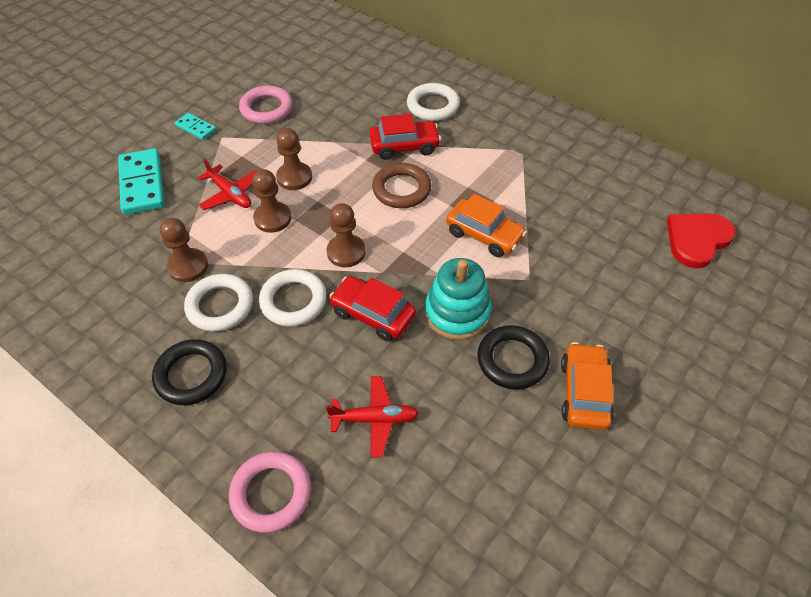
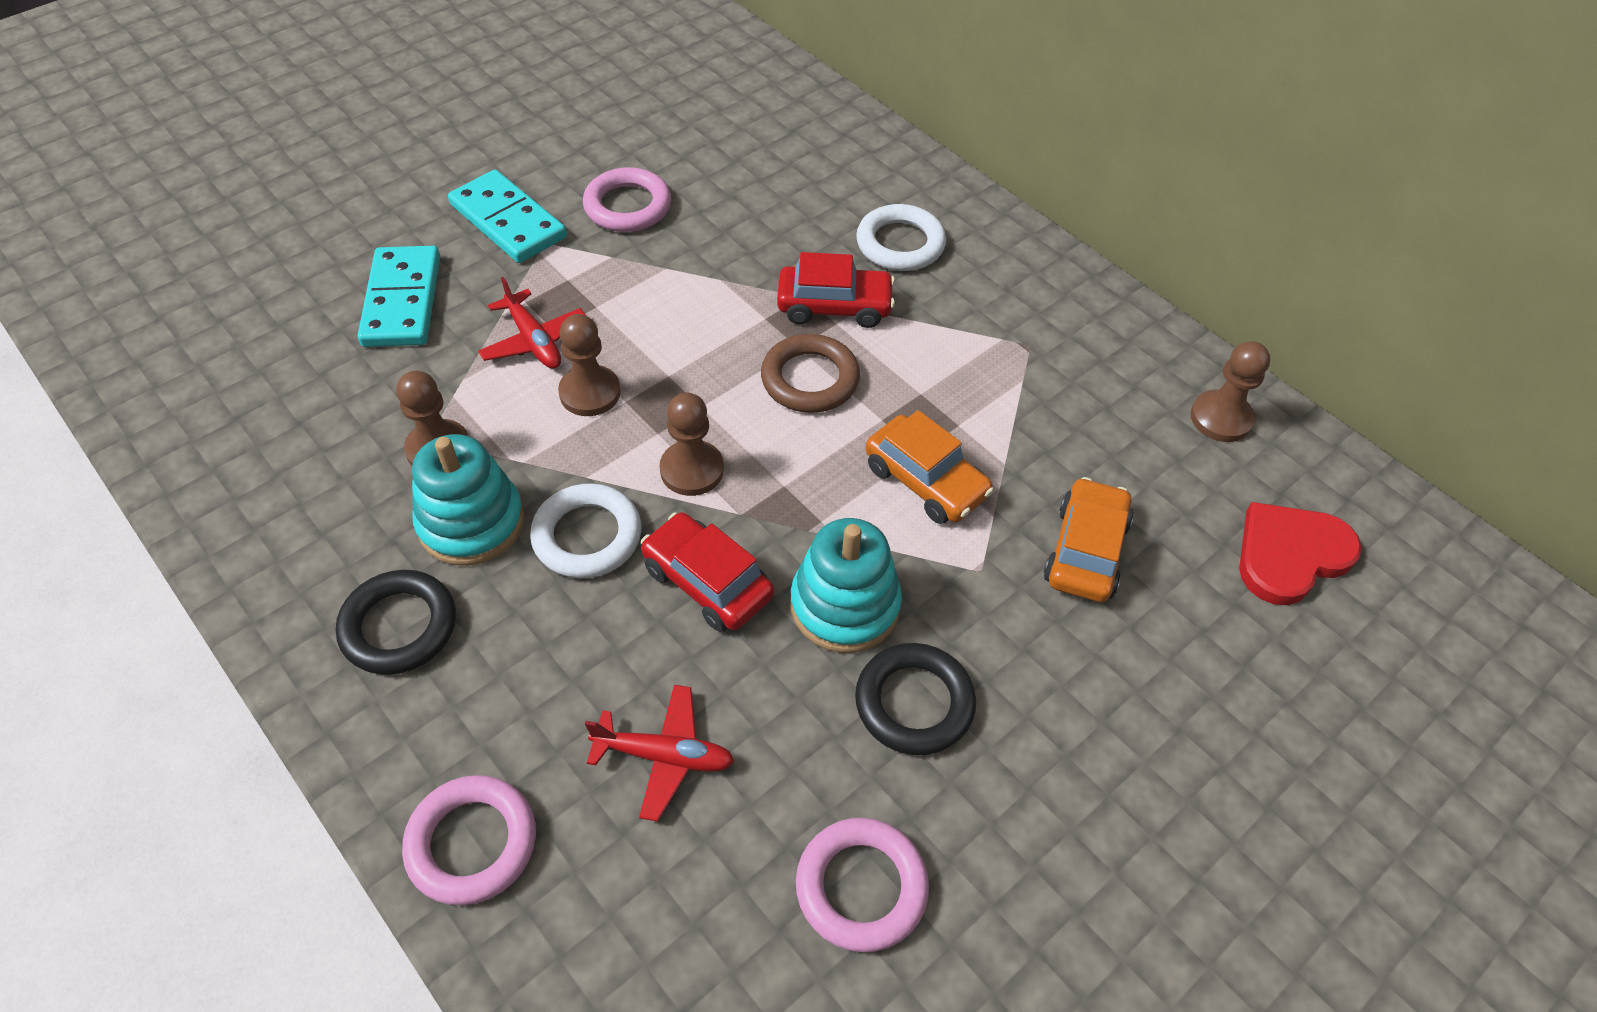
camera: 10 degrees right, 0 degrees up
turquoise domino [175,113,216,140] -> turquoise domino [448,170,567,263], size x1.89
white ring [184,274,253,332] -> turquoise stacking toy [412,434,524,566]
brown pawn [276,128,312,190] -> brown pawn moved to [1191,341,1270,442]
orange car [561,342,614,430] -> orange car moved to [1044,477,1134,602]
none -> pink ring [796,818,929,952]

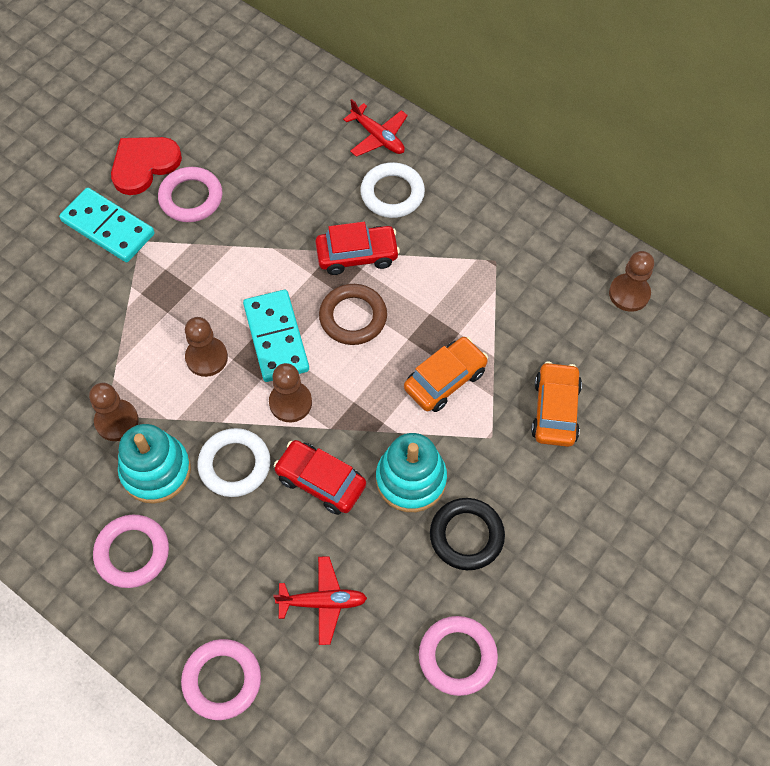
camera: 10 degrees left, 10 degrees up
black ring [336,570,456,675] -> pink ring [93,515,169,588]
turquoise domino [358,246,440,347] -> turquoise domino moved to [243,290,309,382]
red plane [478,277,586,369] -> red plane moved to [343,99,408,157]
orange car [865,410,994,524] -> orange car turned 75 degrees counterclockwise [404,337,488,412]
red heart [1239,502,1362,605] -> red heart moved to [111,137,182,195]

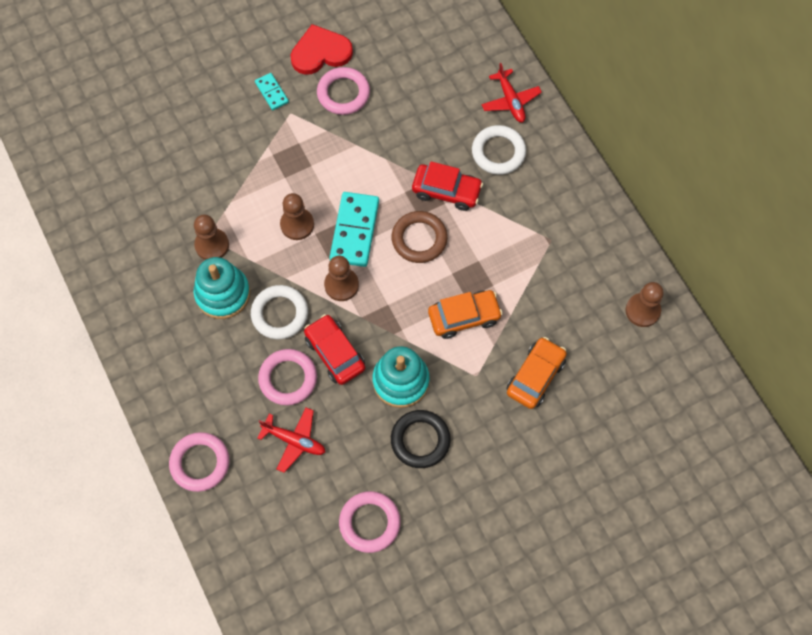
camera: 25 degrees right, 5 degrees up
turquoise domino [59,188,154,262] -> turquoise domino [255,73,289,110], size x0.53
pink ring [93,515,169,588] -> pink ring moved to [258,349,317,405]

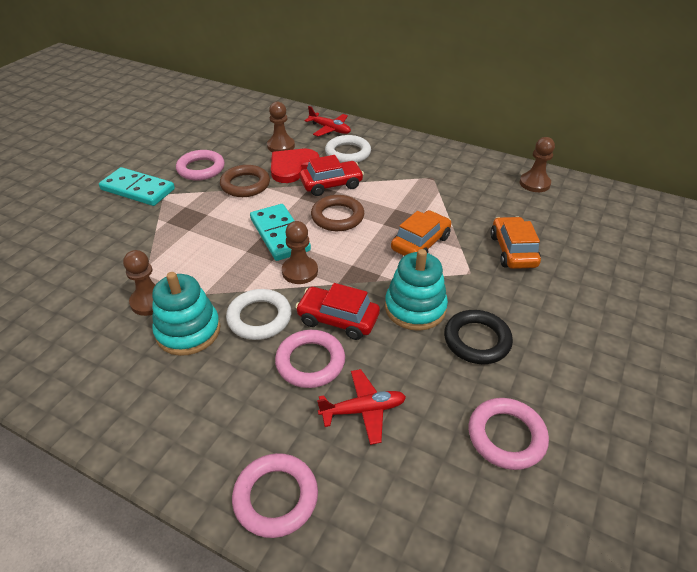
camera: 35 degrees left, 25 degrees down
turquoise domino [255,73,289,110] -> turquoise domino [99,167,175,206], size x1.89
brown pawn [280,193,314,240] -> brown pawn moved to [267,102,295,152]
red heart [291,24,353,75] -> red heart moved to [271,149,319,183]
none -> brown ring [220,165,270,197]

